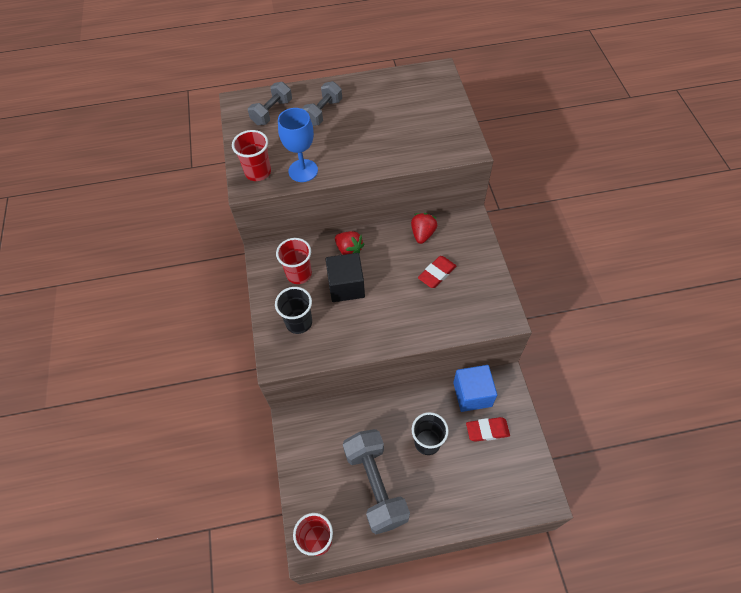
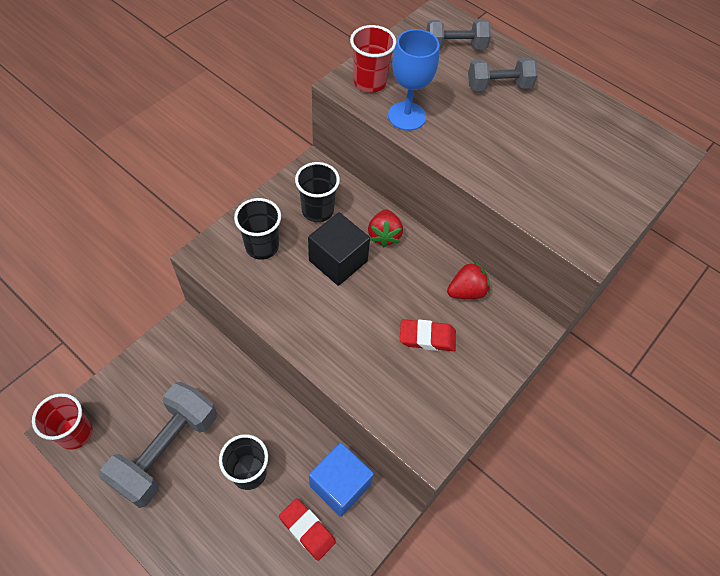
camera: 45 degrees right, 0 degrees up
red cup [276,238,312,284] -> black cup [295,162,340,222]

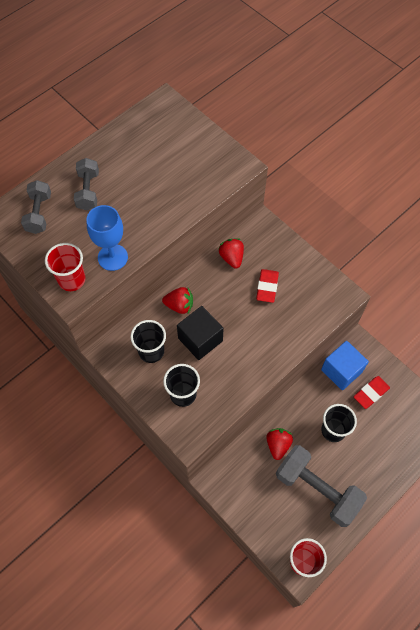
camera: 80 degrees left, 5 degrees up
none -> red strawberry [266,428,293,460]

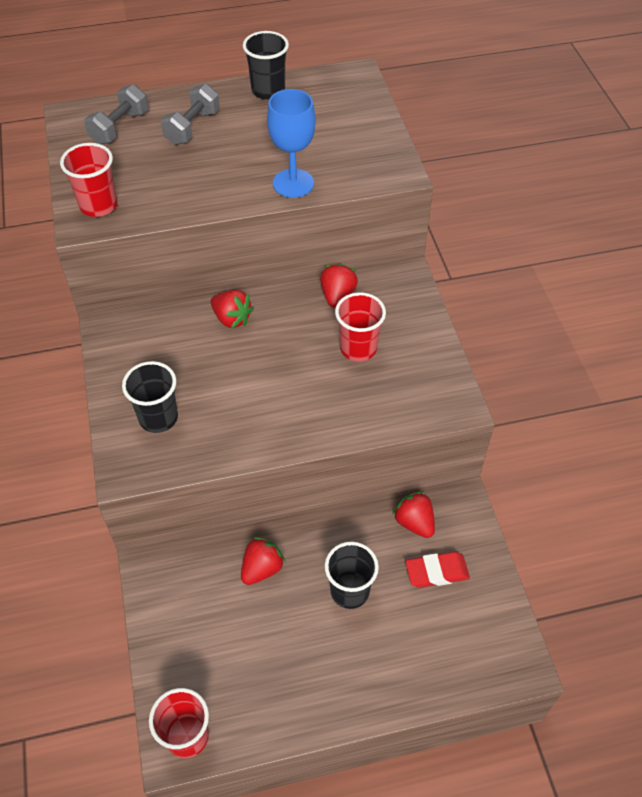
camera: 30 degrees right, 10 degrees down
blue goblet [86,205,128,271] -> blue goblet moved to [267,89,316,198]
black cup [130,320,166,363] -> black cup moved to [243,31,289,100]
black cube [177,306,224,360] -> none
red eraser [256,269,279,303] -> red cup [335,292,386,362]
grey dumbbell [276,445,367,527] -> none
blue cube [321,341,369,390] -> red strawberry [393,491,435,538]

